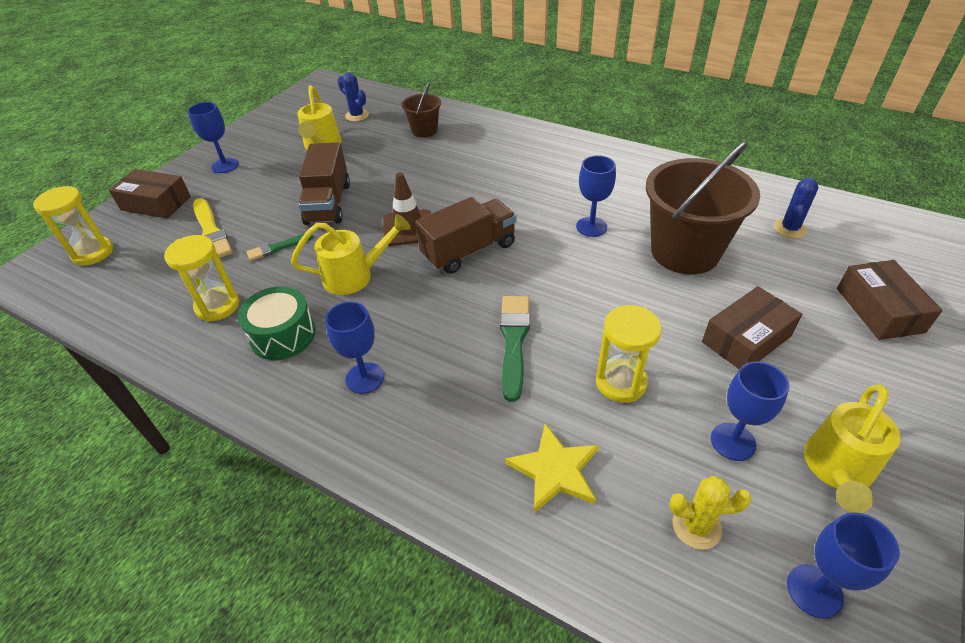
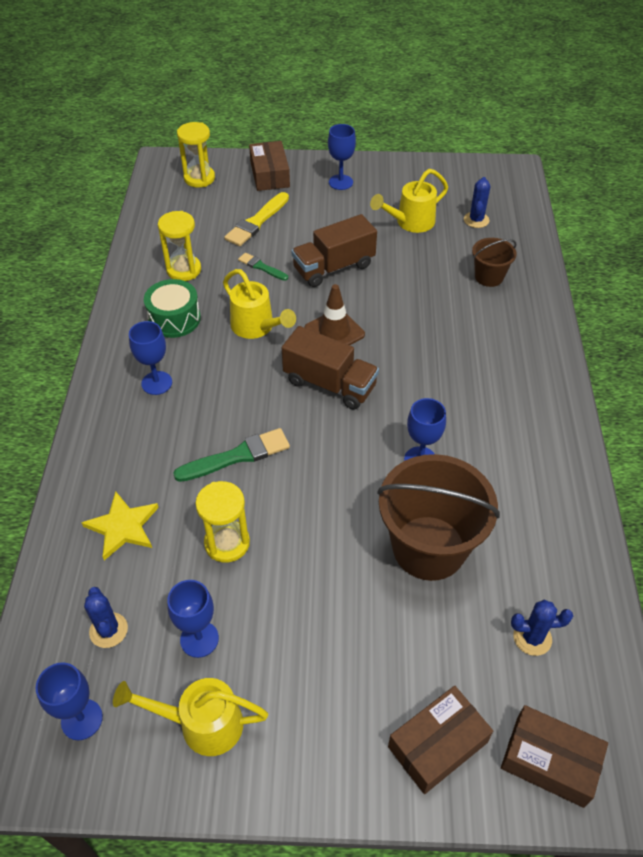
camera: 60 degrees right, 5 degrees up
yellow cactus [669,476,752,550] -> blue cactus [84,587,128,648]
brown box [702,286,802,369] -> brown box moved to [501,705,608,808]

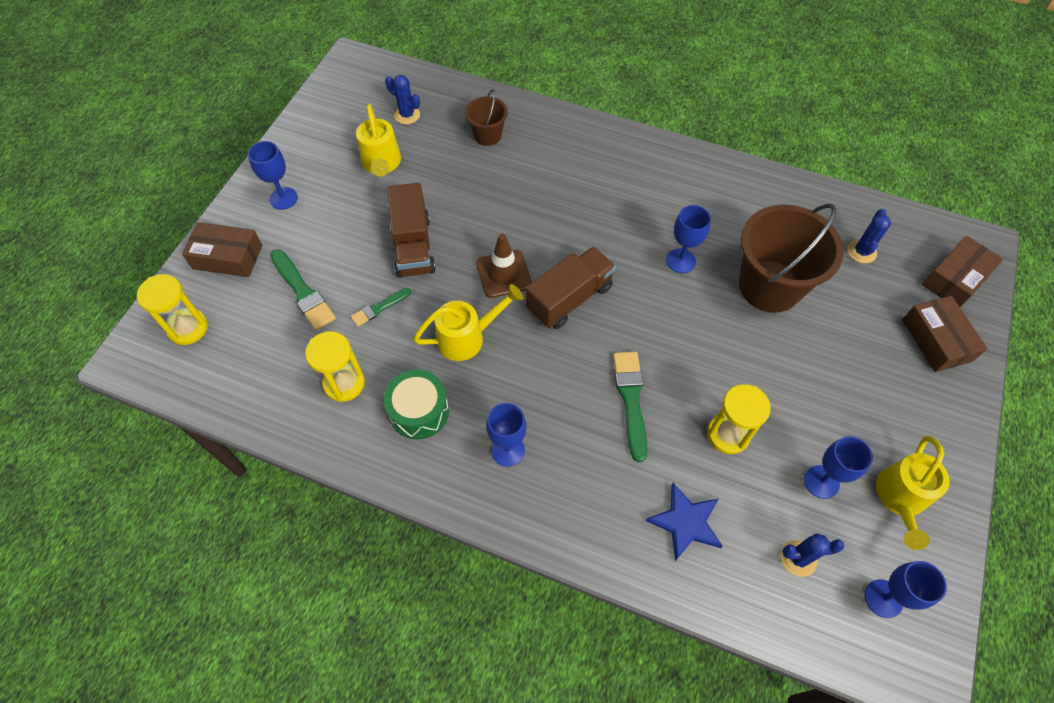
camera: 70 degrees left, 10 degrees up
yellow star [81,491,159,560] -> blue star [645,483,723,561]
yellow brush [224,192,289,246] -> green brush [271,250,336,330]

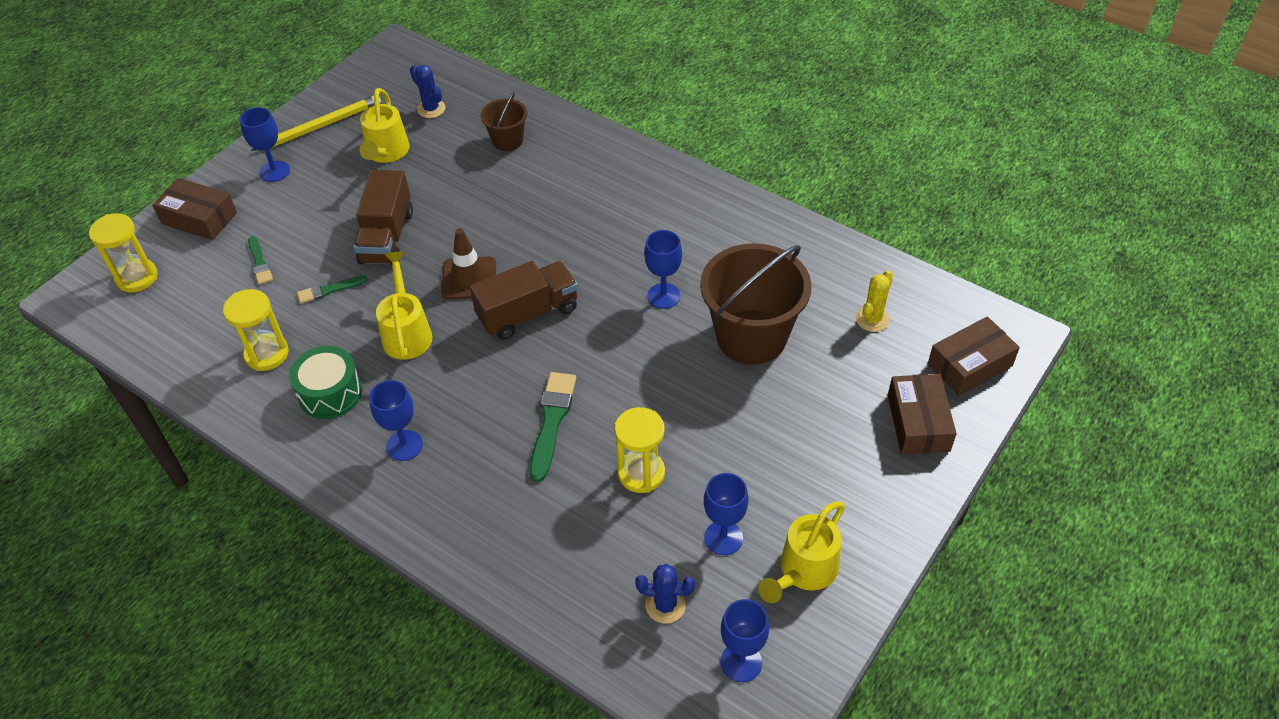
camera: 15 degrees right, 10 degrees down
green brush [271,250,336,330] -> green brush [248,236,273,285], size x0.59
yellow watering can [413,284,523,361] -> yellow watering can turned 90 degrees counterclockwise [376,251,432,360]
blue star [645,483,723,561] -> none
blue cactus [847,209,891,263] -> yellow cactus [856,270,893,332]
none -> yellow pencil [250,96,381,151]

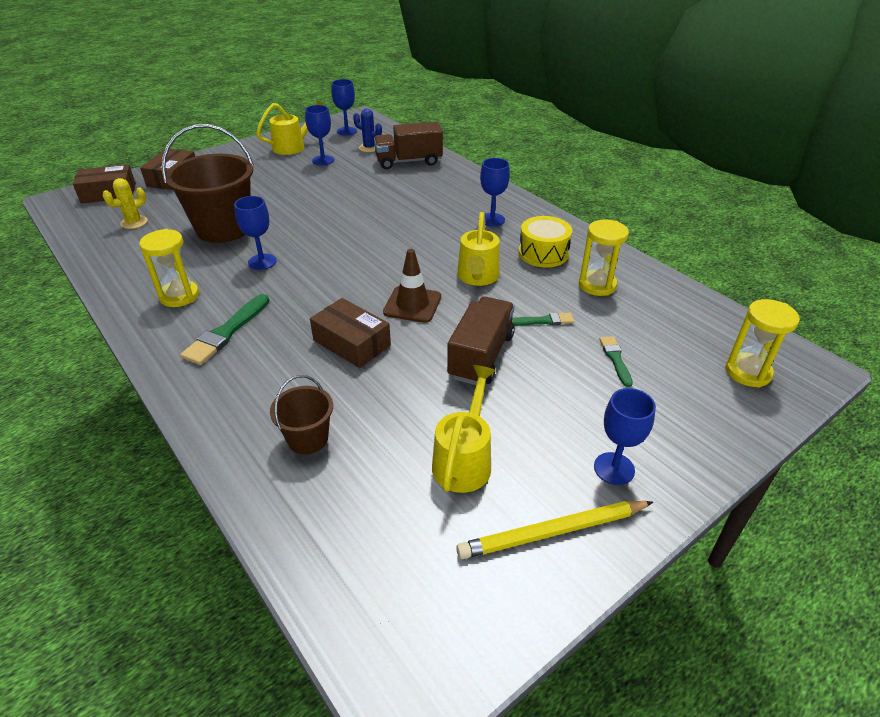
camera: 165 degrees left, 10 degrees down
brown box [152,178,237,240] -> brown box moved to [310,298,391,368]
green drum [289,346,362,419] -> yellow drum [519,216,572,267]
blue cactus [410,65,446,118] -> none
brown truck [470,261,578,340] -> brown truck moved to [374,122,443,169]
green brush [529,372,576,482] -> green brush moved to [180,294,270,365]
yellow hourglass [614,407,665,493] -> yellow hourglass moved to [139,229,199,307]

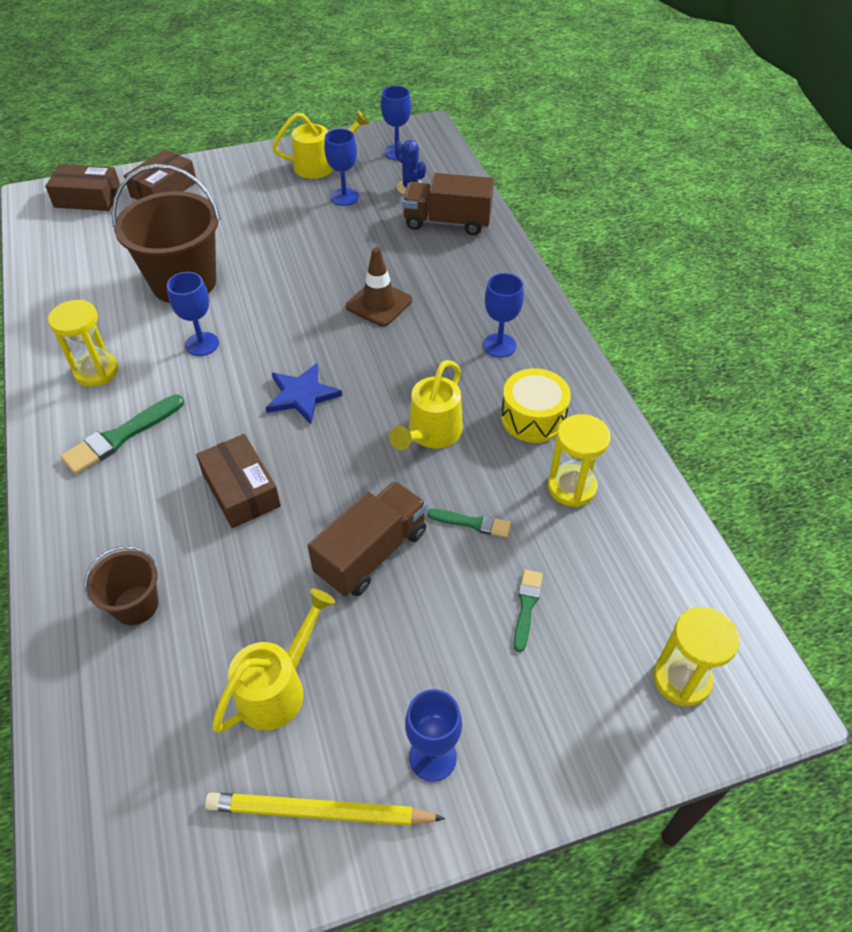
camera: 20 degrees right, 10 degrees up
yellow cactus [102,178,147,229] -> none
brown traffic cone [383,249,441,323] -> brown traffic cone moved to [346,247,412,326]
none -> blue star [266,363,342,424]

